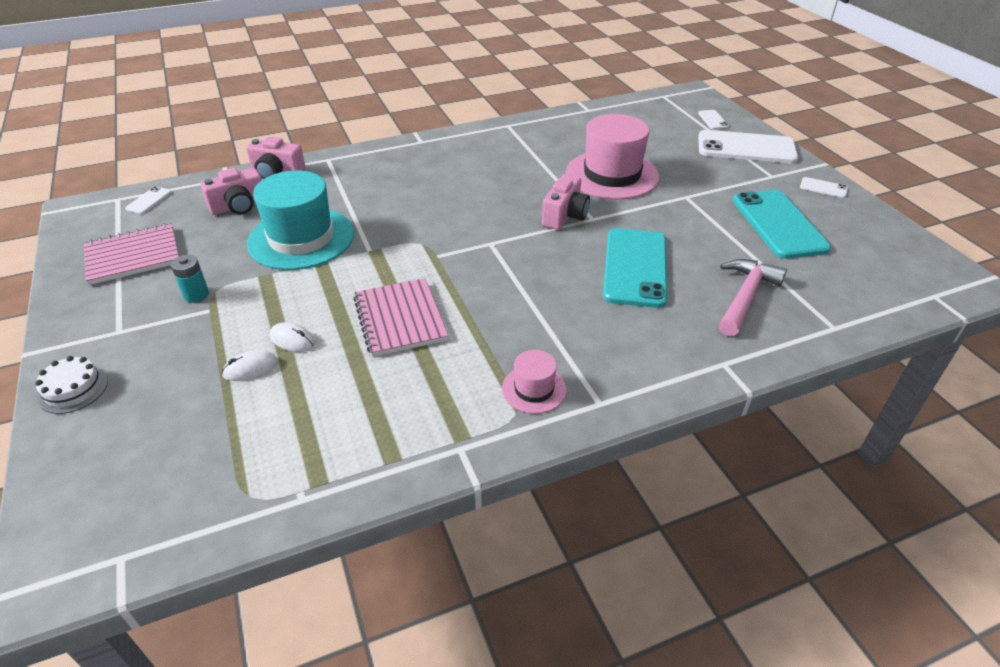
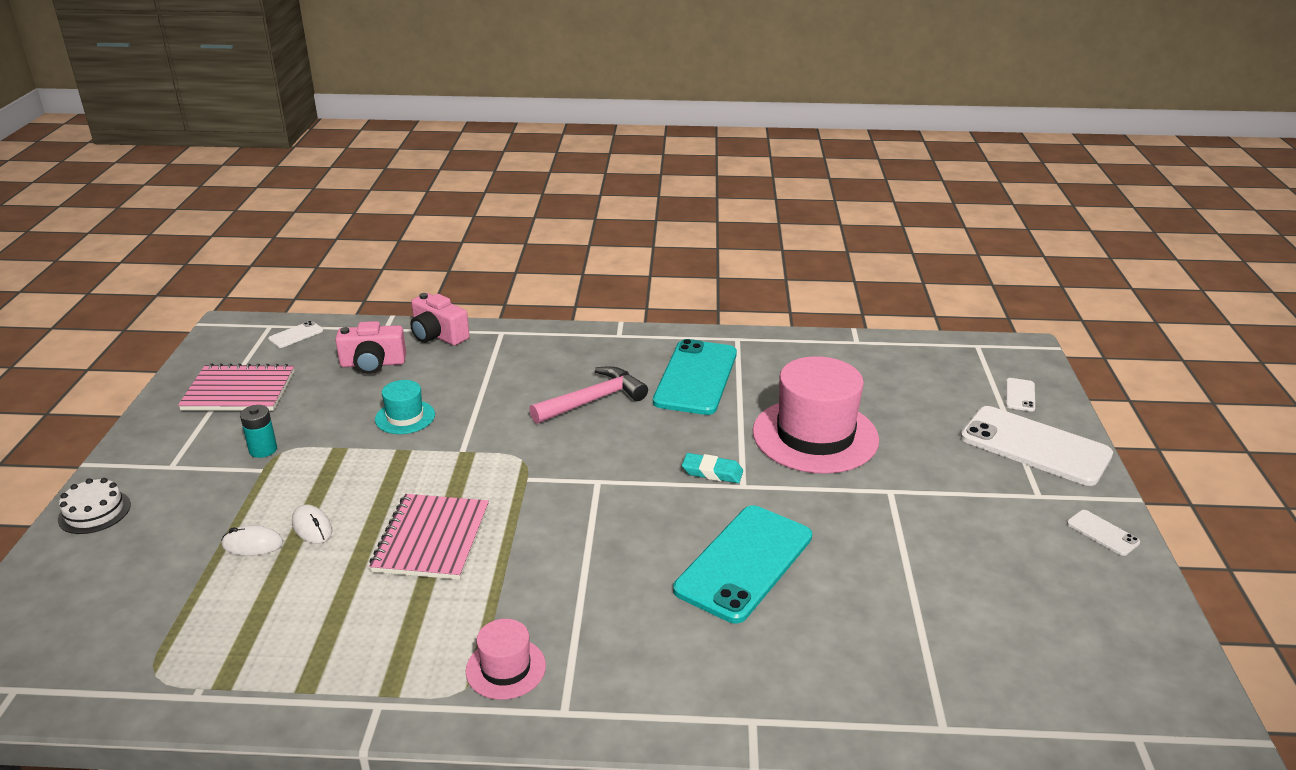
camera: 25 degrees right, 10 degrees down
turquoise hat [247,170,354,270] -> turquoise hat [375,380,435,434], size x0.48
pink camera [542,174,590,230] -> turquoise eraser [682,453,743,483]
pink hammer [719,259,787,336] -> pink hammer moved to [529,366,648,424]
turquoise phone [733,190,831,259] -> turquoise phone moved to [653,339,737,415]

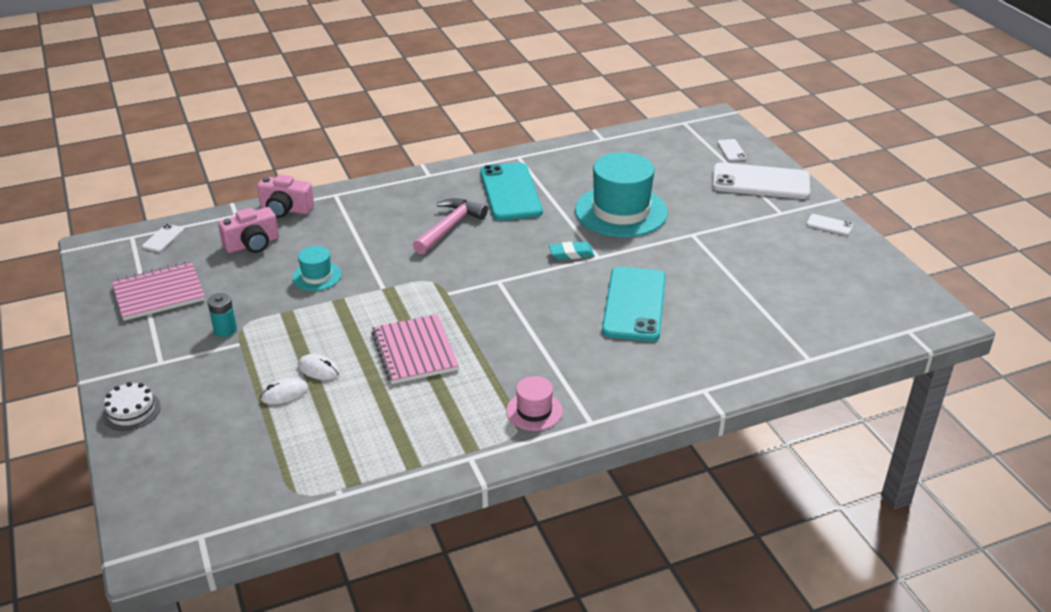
camera: 25 degrees left, 5 degrees up
pink hat [753,356,879,474] -> turquoise hat [575,152,668,237]

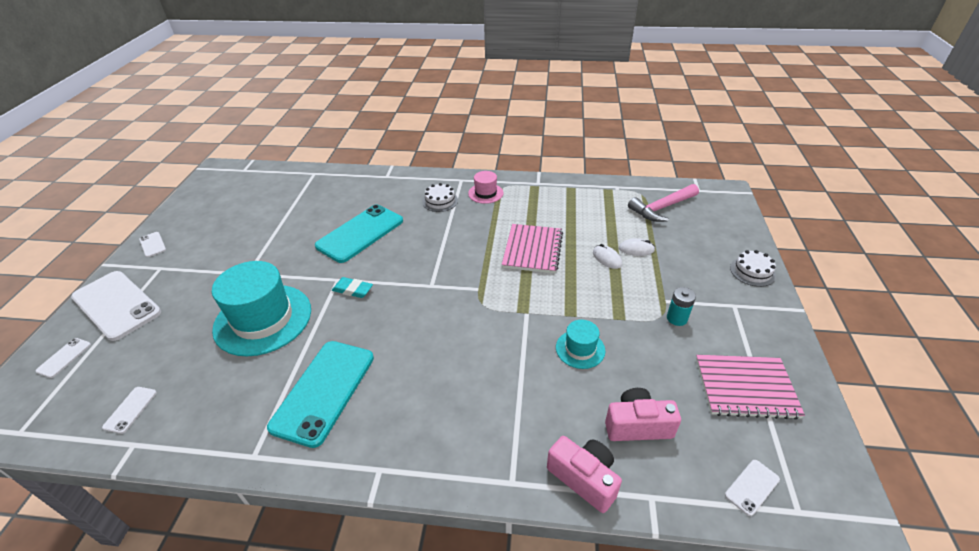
camera: 150 degrees left, 5 degrees up
pink hammer [413,198,488,255] -> pink hammer moved to [628,184,699,222]
none -> white phone [102,387,157,434]
none -> white cake [422,183,458,212]

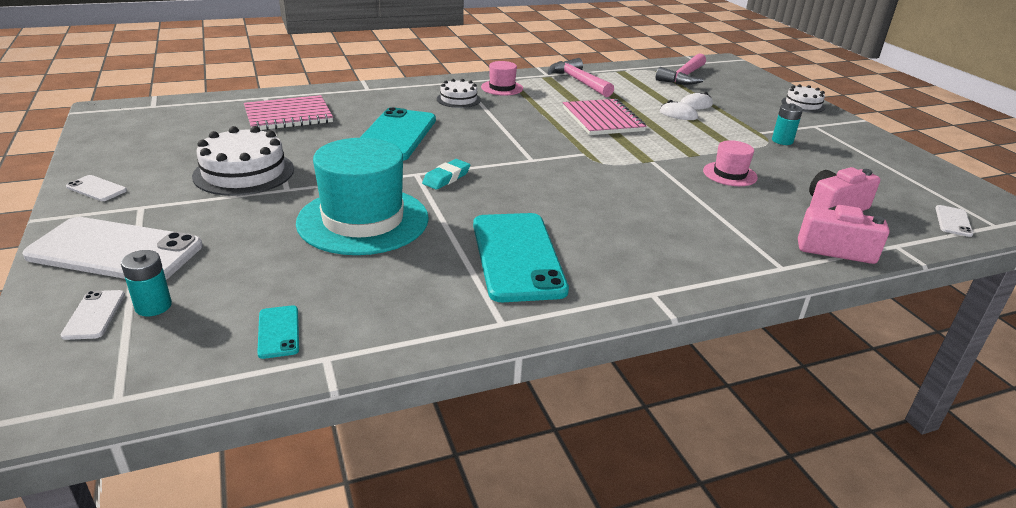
camera: 30 degrees left, 10 degrees down
white phone [102,387,157,434] -> turquoise phone [257,305,299,359]
turquoise eraser [332,277,373,298] -> turquoise eraser turned 45 degrees counterclockwise [422,159,470,190]
turquoise hat [556,320,605,369] -> pink hat [703,140,758,186]
pink notebook [696,355,805,420] -> pink notebook moved to [244,95,333,130]
none -> turquoise battery [121,250,172,316]
none -> white cake [192,126,294,196]
none -> pink hammer [548,58,614,97]

